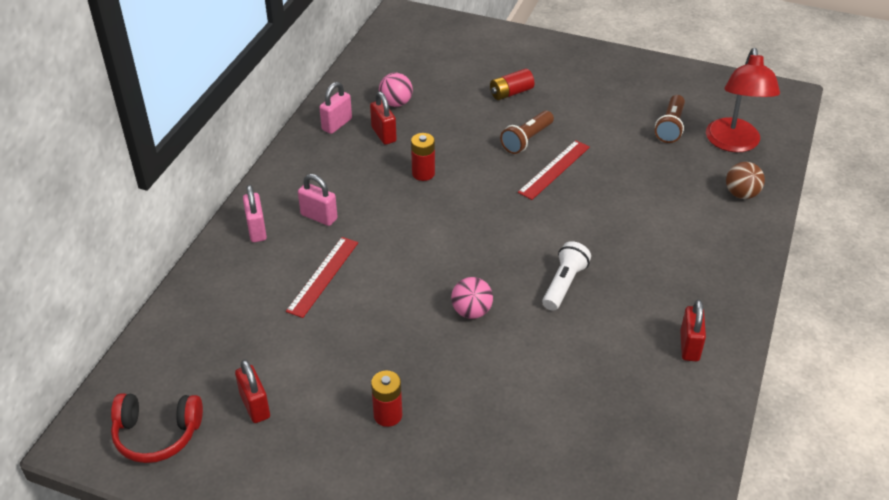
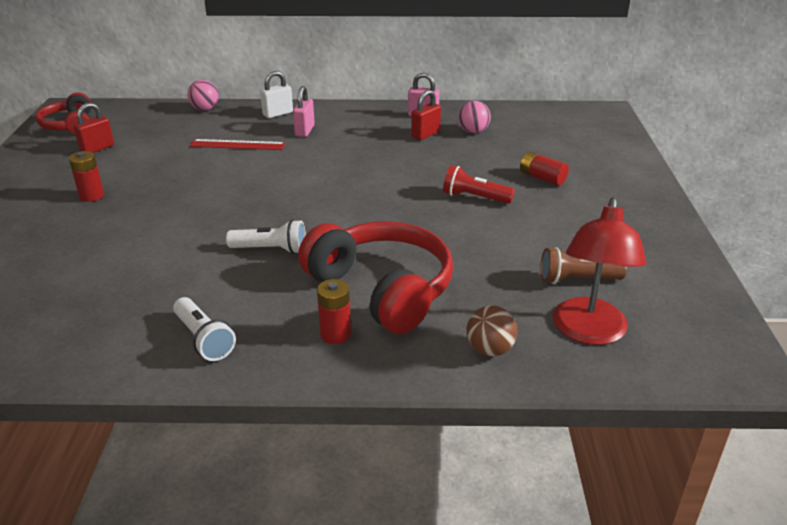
camera: 70 degrees right, 10 degrees down
pink padlock [243,185,267,242] -> white padlock [260,71,293,118]
red battery [411,133,435,181] -> red battery moved to [317,279,351,344]
pink ball [451,277,493,319] -> pink ball moved to [188,80,219,111]
brown flashlight [500,110,554,154] -> red flashlight [443,165,515,204]
red ruler [518,140,590,200] -> none
red padlock [680,299,706,361] -> white flashlight [173,297,236,361]
red lamp [706,48,780,152] -> red lamp turned 60 degrees counterclockwise [553,197,646,345]
none -> red headphones [298,221,453,334]

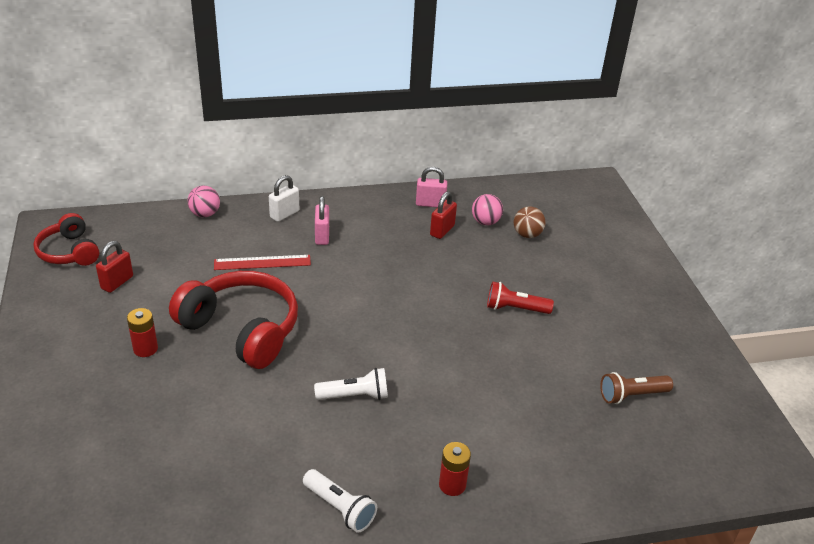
camera: 15 degrees left, 5 degrees up
red headphones [298,221,453,334] -> red headphones moved to [169,271,298,369]
brown ball [467,306,518,356] -> brown ball moved to [514,206,545,238]
red battery [520,151,569,186] -> none
red lamp [553,197,646,345] -> none

